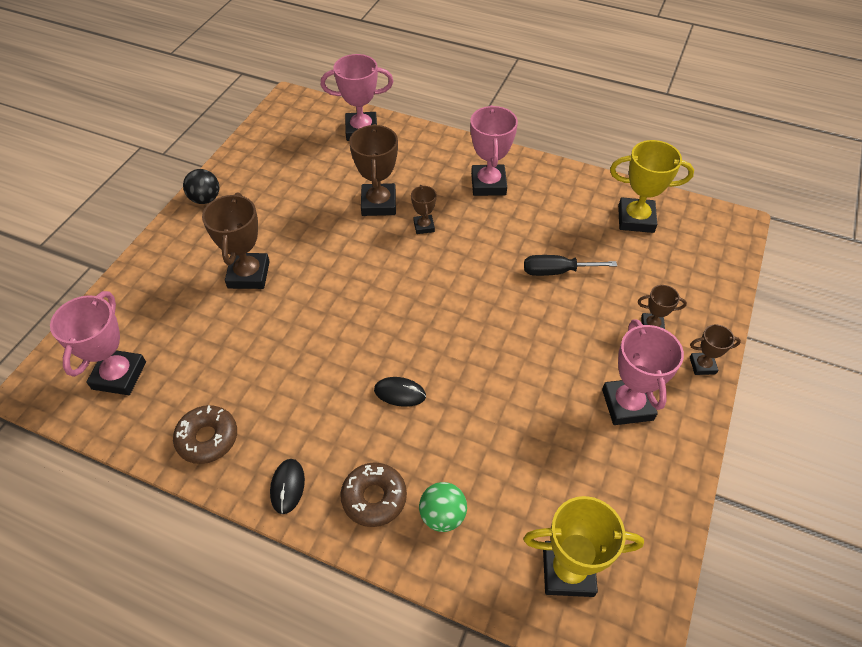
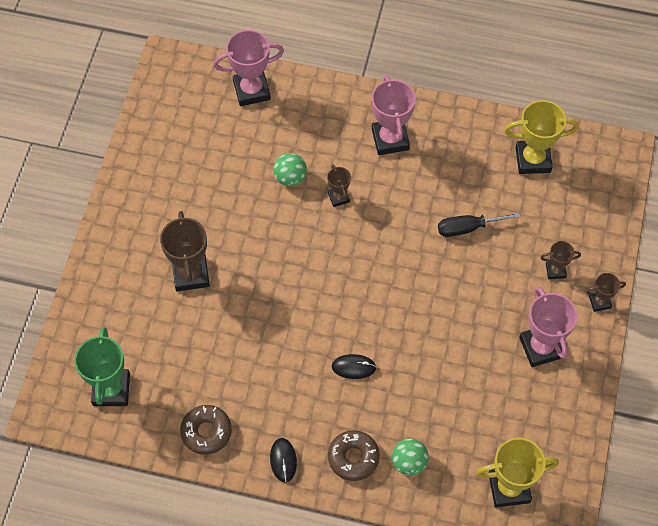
camera: 10 degrees left, 10 degrees up
pink trophy [50,291,146,395] -> green trophy [75,327,130,406]
black ball [183,169,219,204] -> none
brown trophy [349,124,398,216] -> green ball [274,153,307,186]

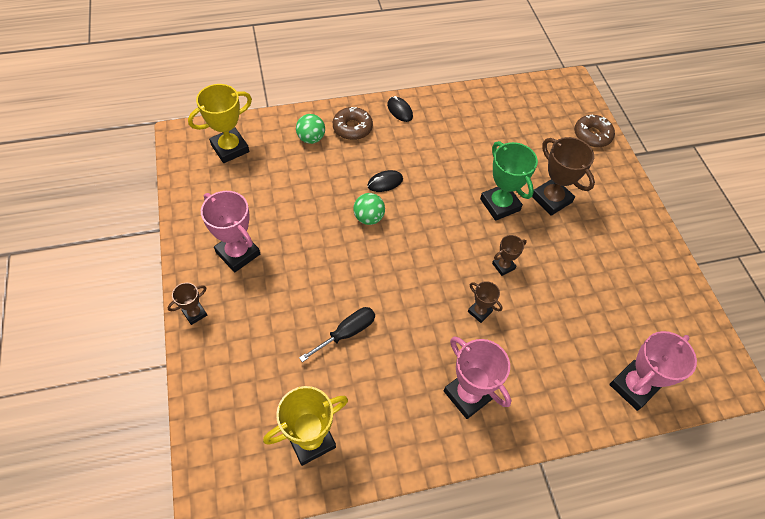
camera: 150 degrees right, 5 degrees down
green trophy [75,327,130,406] -> green trophy moved to [480,141,538,221]
brown donut [180,405,232,455] -> brown donut moved to [574,115,615,147]
green ball [274,153,307,186] -> green ball moved to [353,193,385,225]
brown trophy [540,241,581,279] -> brown trophy moved to [492,235,527,276]

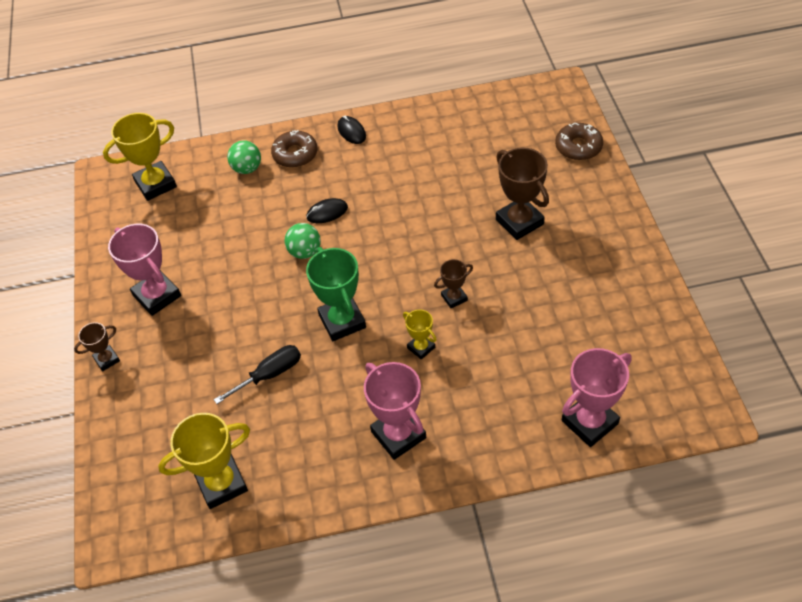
camera: 10 degrees right, 5 degrees down
brown trophy [468,281,502,323] -> yellow trophy [403,309,437,360]
green trophy [480,141,538,221] -> green trophy moved to [306,247,366,341]

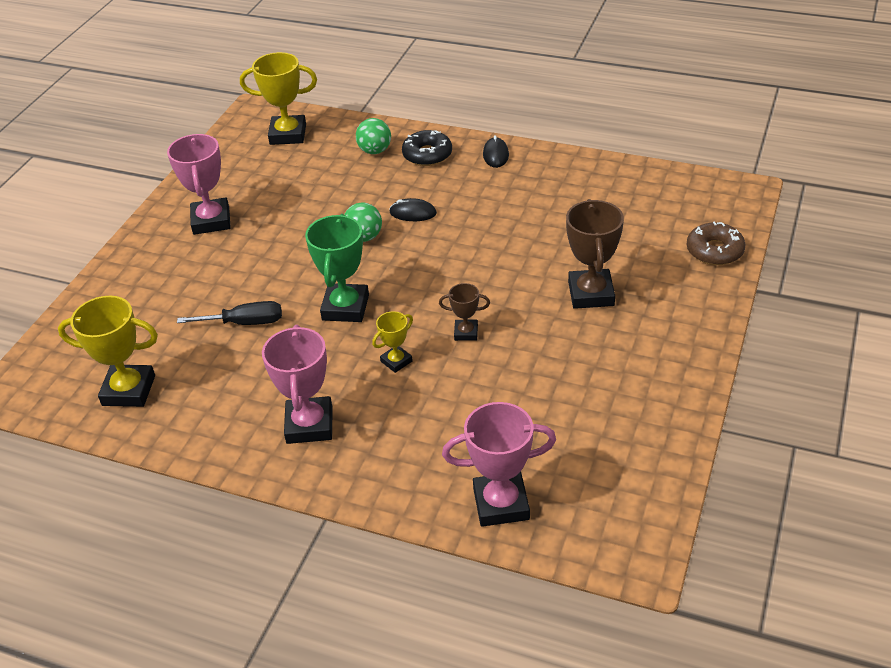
camera: 30 degrees right, 10 degrees down
brown trophy [74,322,120,371] -> none
brown donut [271,130,317,168] -> black donut [402,130,452,166]
yellow trophy [403,309,437,360] -> yellow trophy turned 60 degrees clockwise [372,311,413,373]

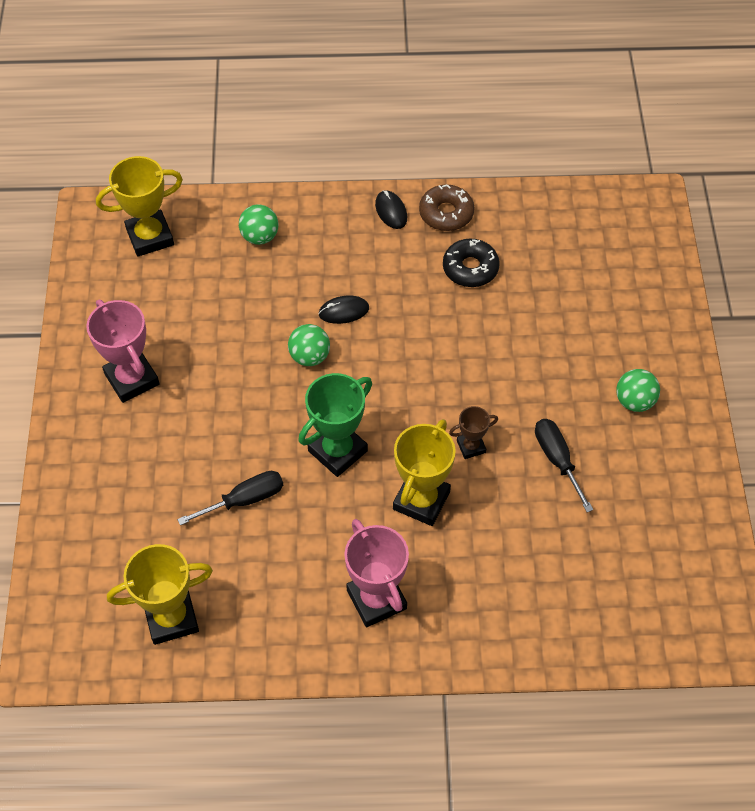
camera: 25 degrees left, 15 degrees up
green trophy [305,214,369,322] -> green trophy turned 60 degrees clockwise [298,373,372,477]
yellow trophy [372,311,413,373] -> yellow trophy [393,419,456,526], size x1.87
black donut [402,130,452,166] -> black donut moved to [443,239,500,287]
pink trophy [442,402,556,527] -> none
brown trophy [566,199,624,309] -> none
brown donut [687,222,746,265] -> brown donut moved to [419,184,474,231]
none -> black screwdriver [535,419,594,512]
none -> green ball [616,369,660,412]

